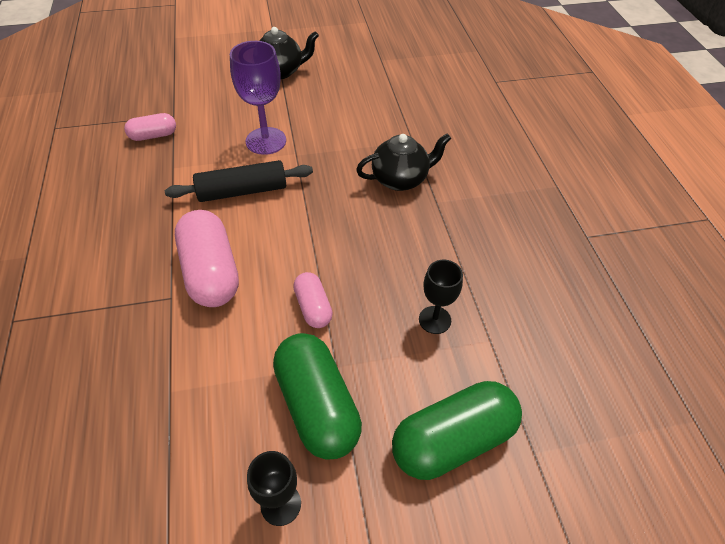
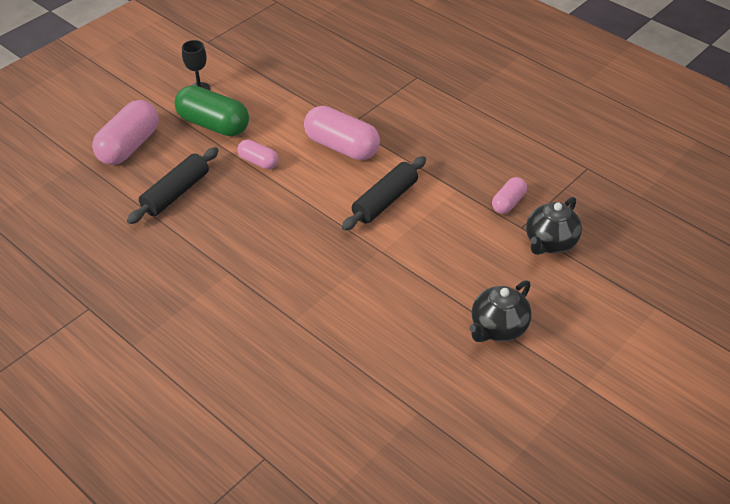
camera: 145 degrees right, 5 degrees down
purple goblet [230,41,286,155] -> none
black teapot [356,133,451,191] -> black teapot moved to [526,197,582,255]
green capsule [392,381,522,480] -> pink capsule [92,100,159,165]
black goblet [419,260,463,334] -> black rolling pin [127,147,219,224]

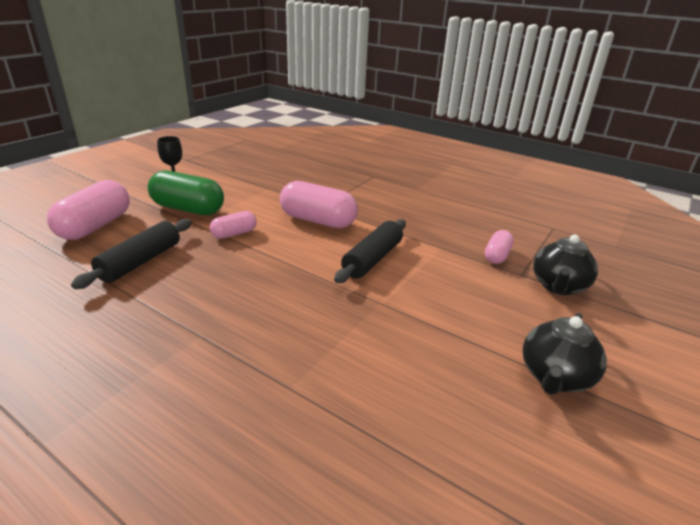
camera: 10 degrees left, 15 degrees down
pink capsule [237,139,279,169] -> pink capsule turned 60 degrees counterclockwise [210,211,257,239]

